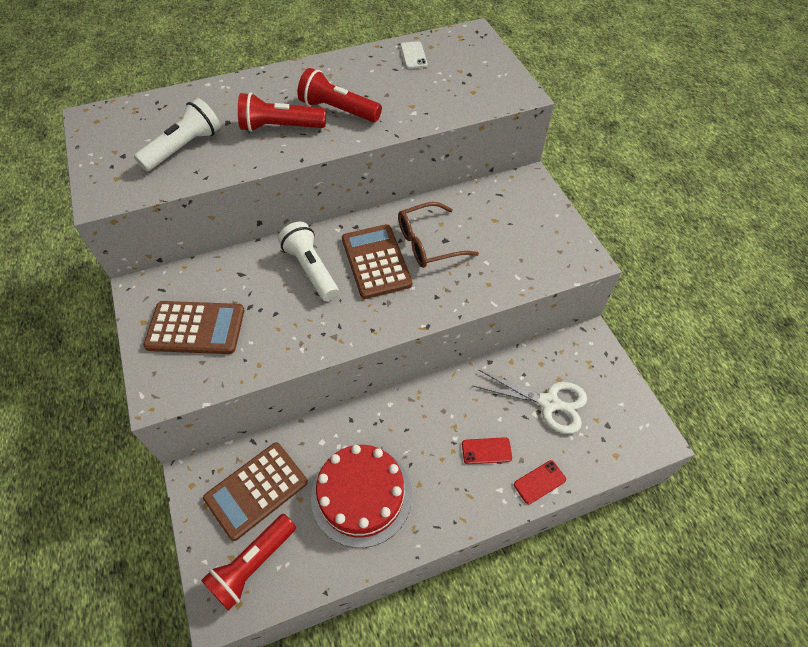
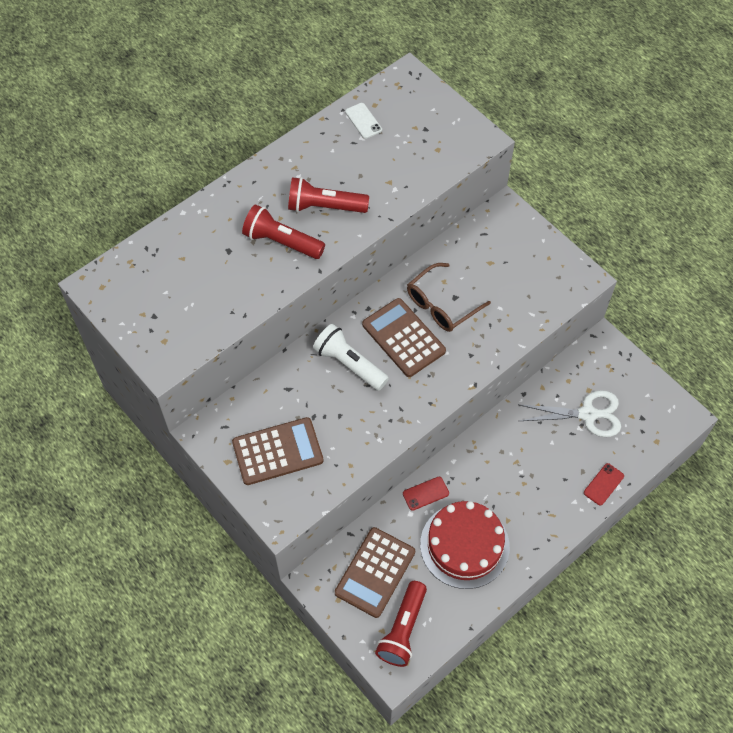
camera: 20 degrees left, 5 degrees up
white flashlight [134,98,220,171] -> none
red flashlight [238,92,326,132] -> red flashlight turned 45 degrees clockwise [242,204,325,259]
red phone [462,437,512,464] -> red phone moved to [403,477,449,511]

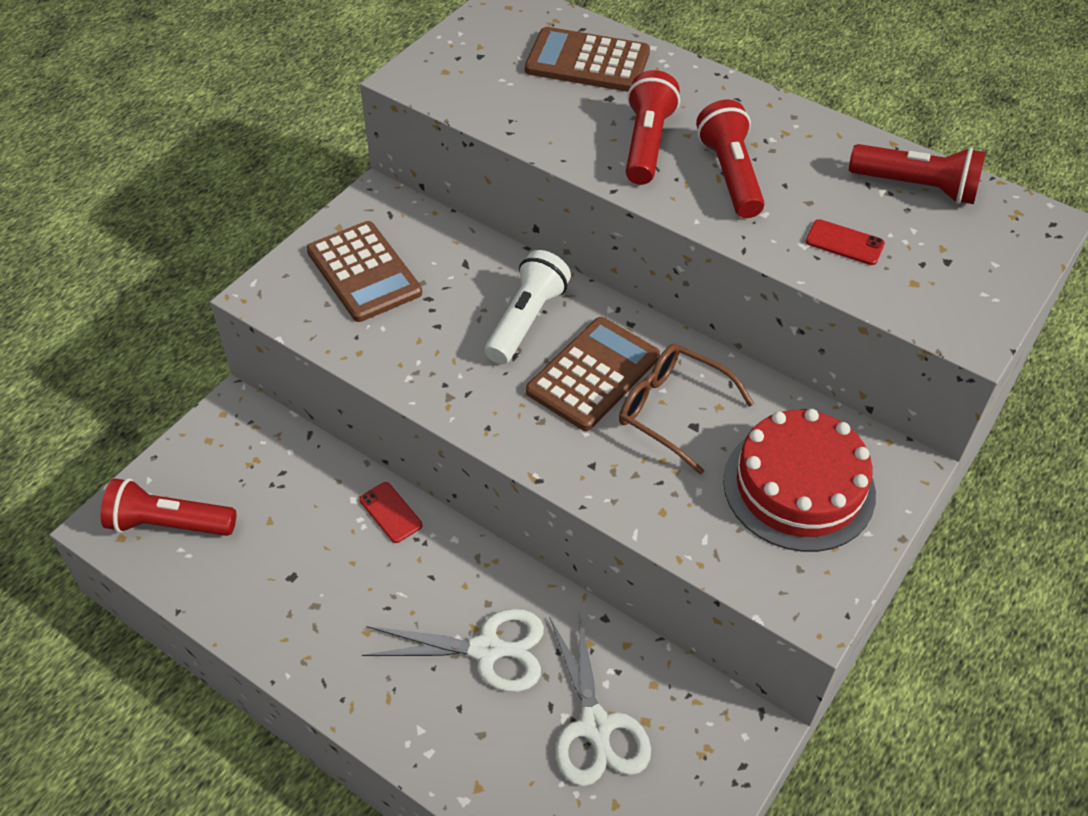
camera: 75 degrees right, 10 degrees down
brown calculator [335,527,415,618] -> brown calculator moved to [525,27,650,92]
white phone [345,103,382,139] -> red flashlight [849,144,986,204]
red cake [420,501,510,589] -> red cake moved to [723,409,876,552]
red phone [584,463,624,506] -> red phone moved to [806,219,885,265]
none -> white scissors [362,609,544,692]

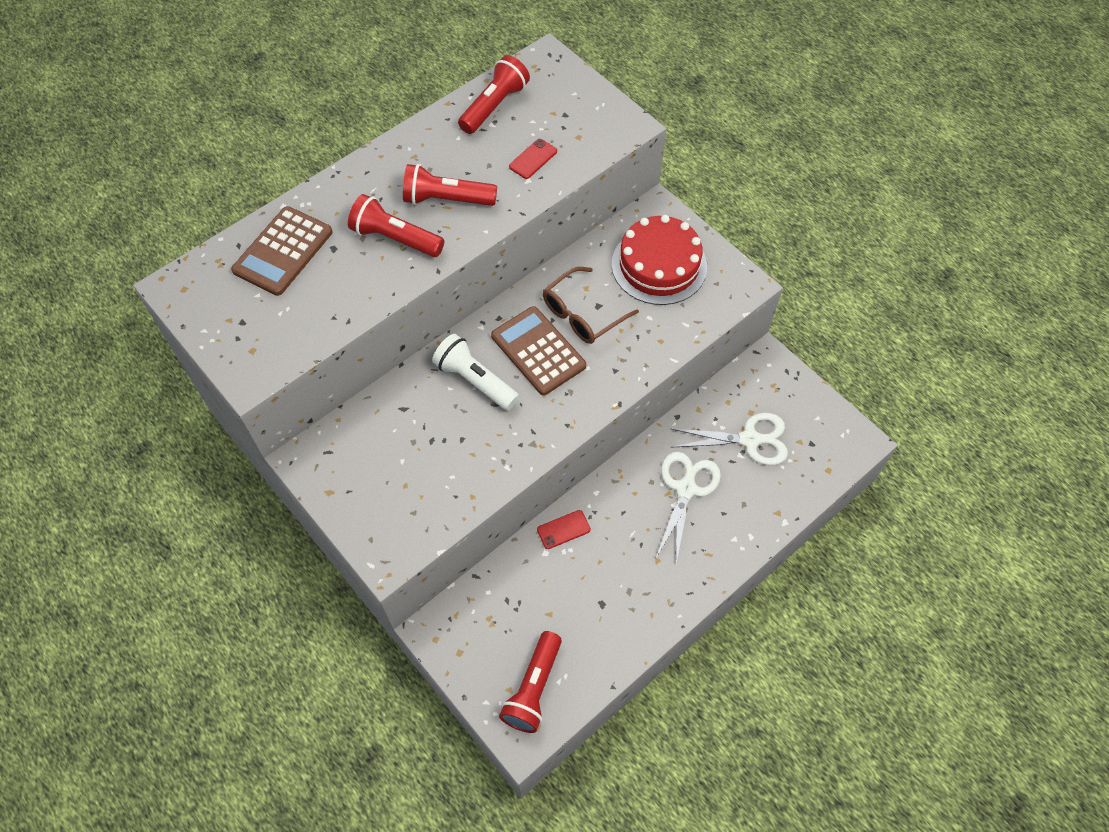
camera: 75 degrees left, 10 degrees up
brown calculator [307,221,422,322] -> none

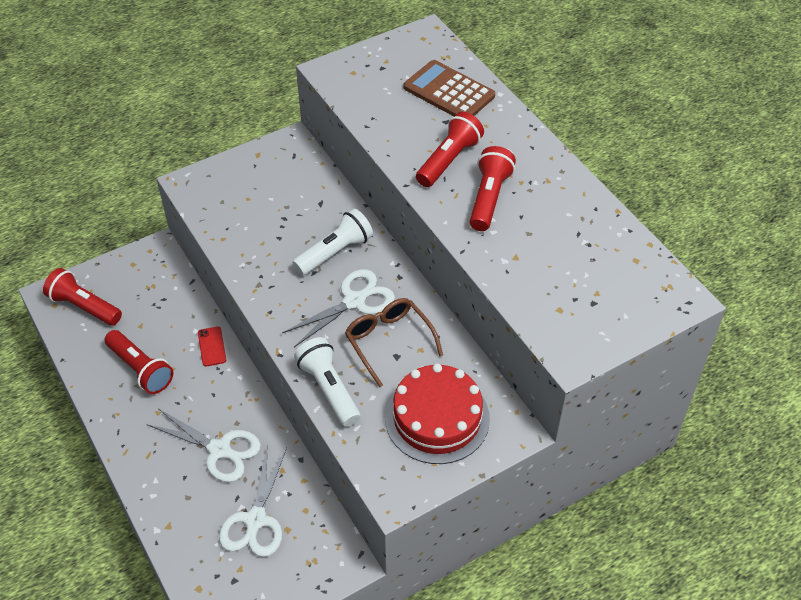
camera: 100 degrees right, 10 degrees down
red flashlight [458,55,530,134] -> red flashlight moved to [105,330,173,394]
brown calculator [491,306,586,395] -> white scissors [282,269,395,347]
red phone [509,139,557,179] -> none
none -> white flashlight [294,337,361,427]

